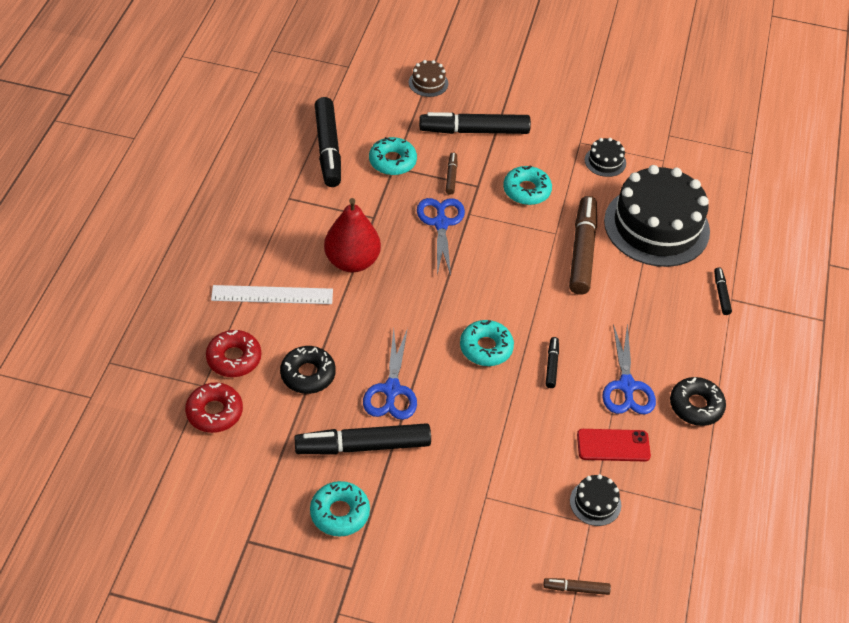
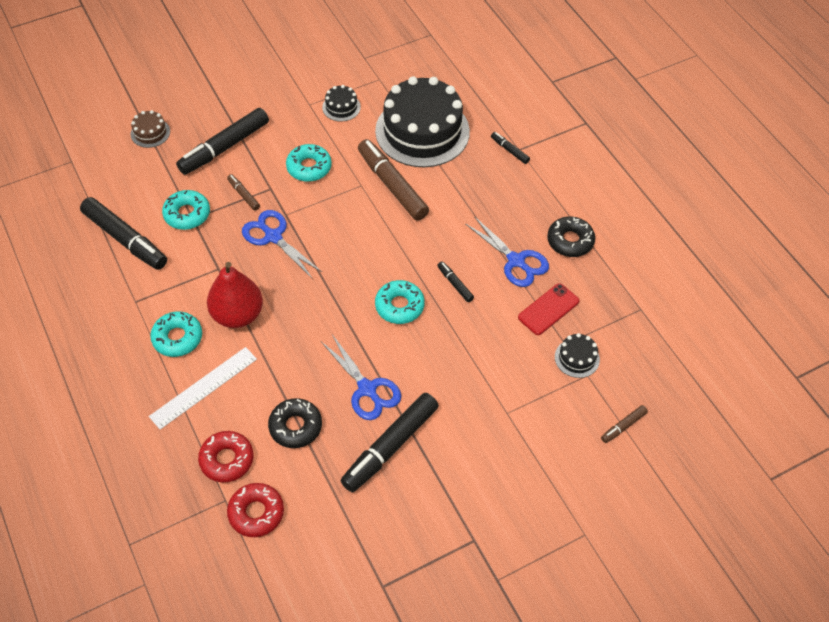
camera: 40 degrees left, 5 degrees up
turquoise donut [310,481,370,536] -> turquoise donut moved to [150,311,202,357]

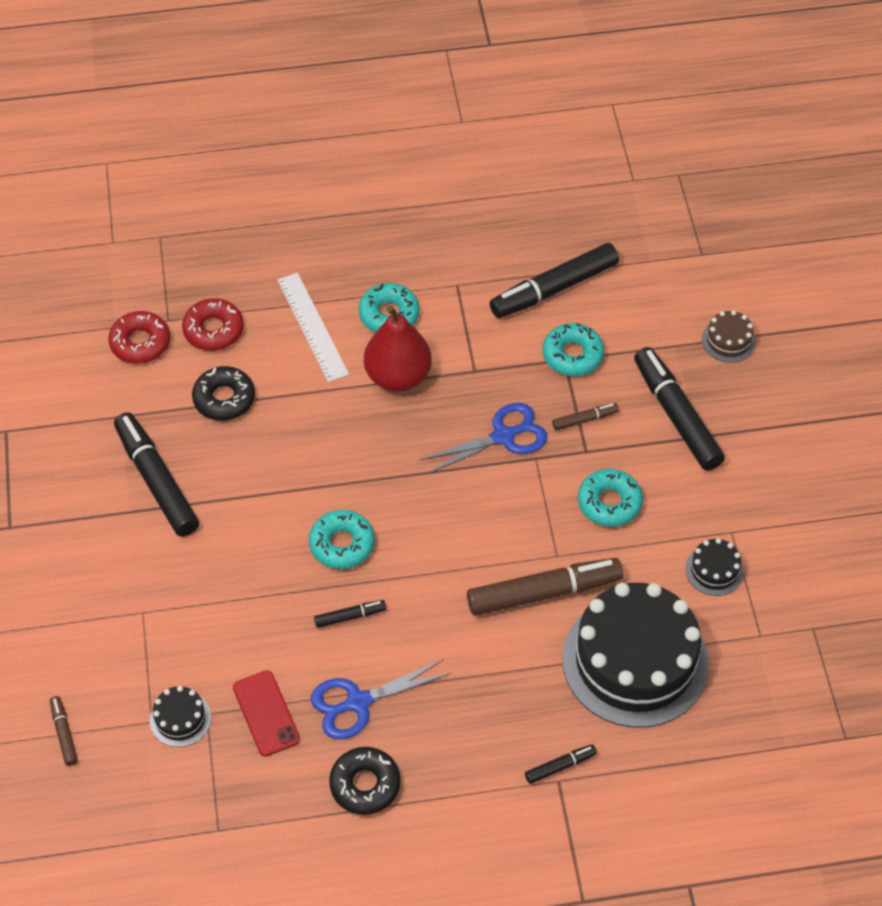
camera: 110 degrees right, 0 degrees up
blue scissors [322,335,401,420] -> none

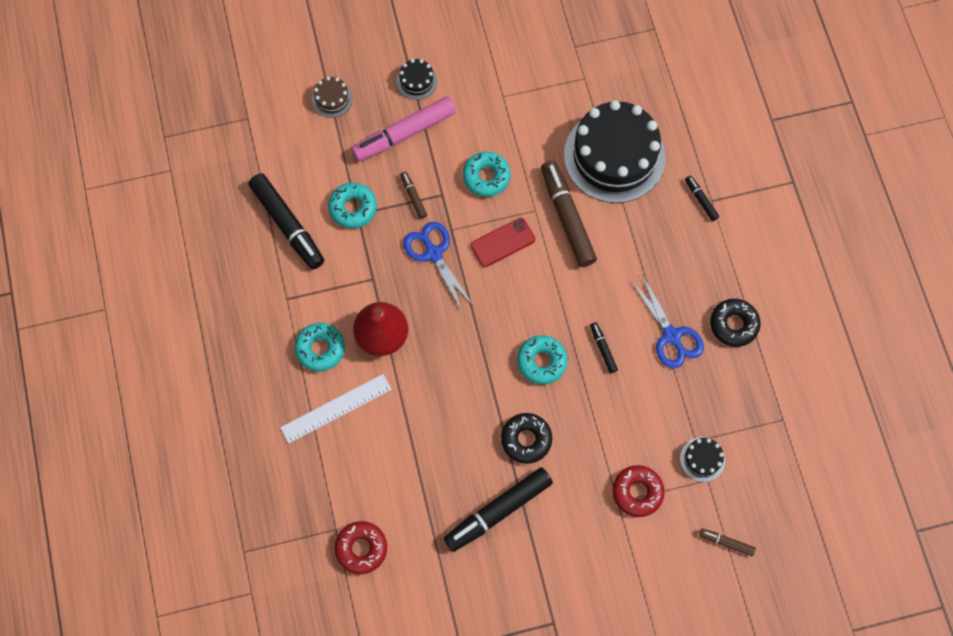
camera: 95 degrees left, 15 degrees up
brown marker [50,696,78,766] -> brown marker turned 45 degrees clockwise [699,529,756,556]
red donut [182,298,244,351] -> red donut moved to [612,465,665,517]
black donut [192,366,255,421] -> black donut moved to [501,413,552,464]
red phone [233,670,300,757] -> red phone moved to [471,218,535,267]
black marker [634,347,725,471] -> pink marker [352,96,456,161]
black cake [685,538,744,596] -> black cake moved to [396,59,437,100]

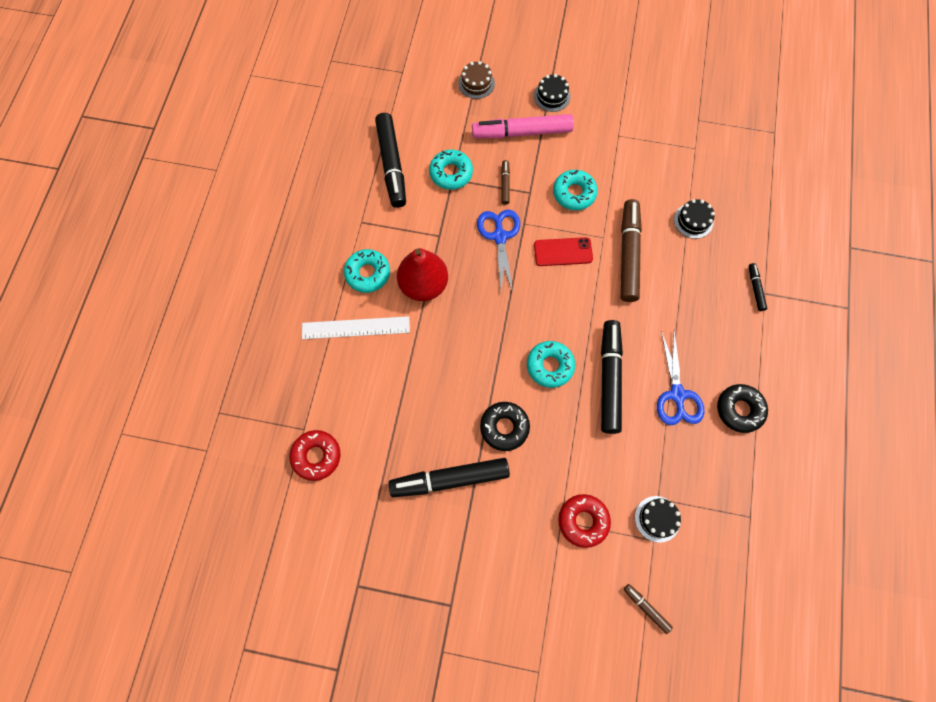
camera: 25 degrees right, 0 degrees up
black cake [564,100,666,203] -> black cake [674,199,715,239], size x0.41
black marker [590,322,618,373] -> black marker [601,320,623,434], size x2.18

